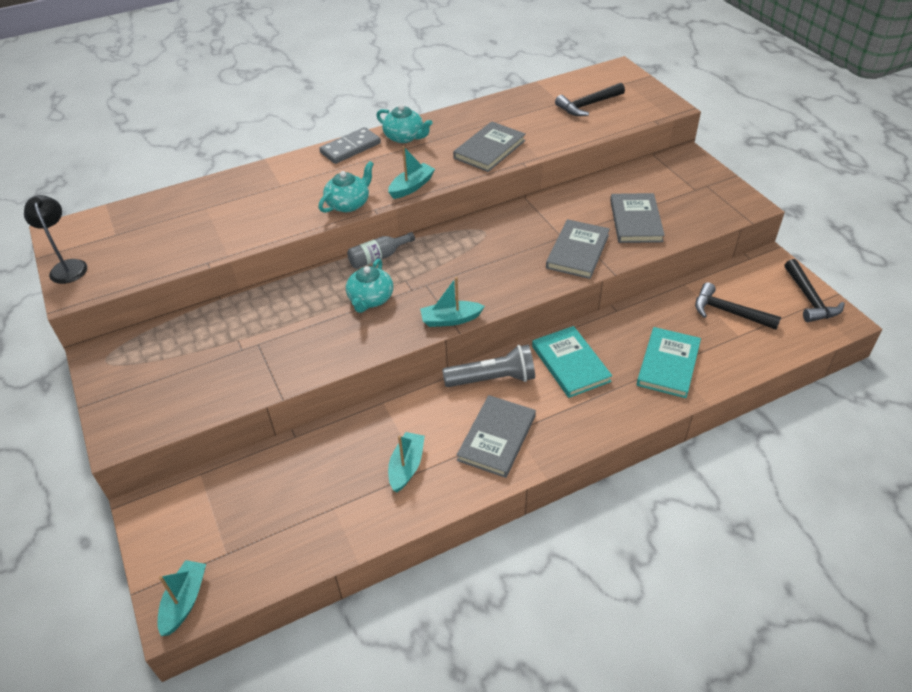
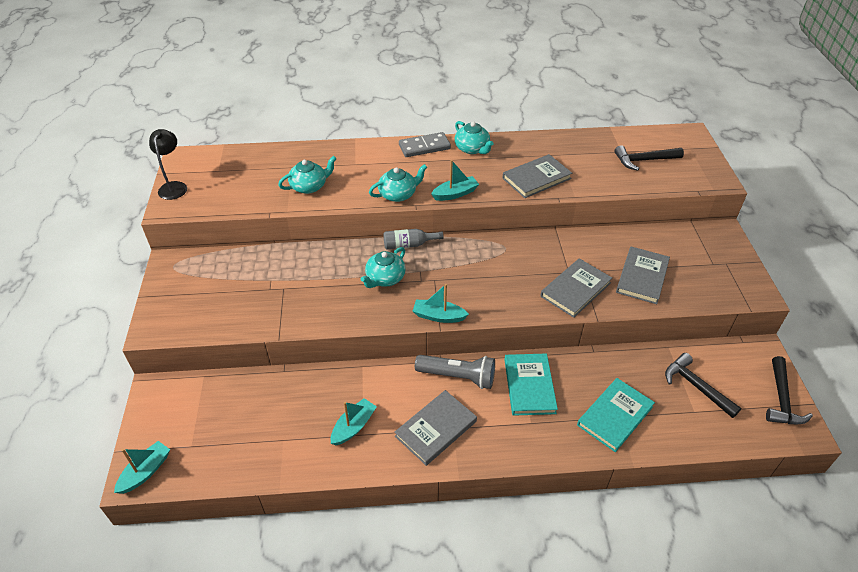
camera: 20 degrees right, 0 degrees up
none -> turquoise teapot [278,156,337,194]

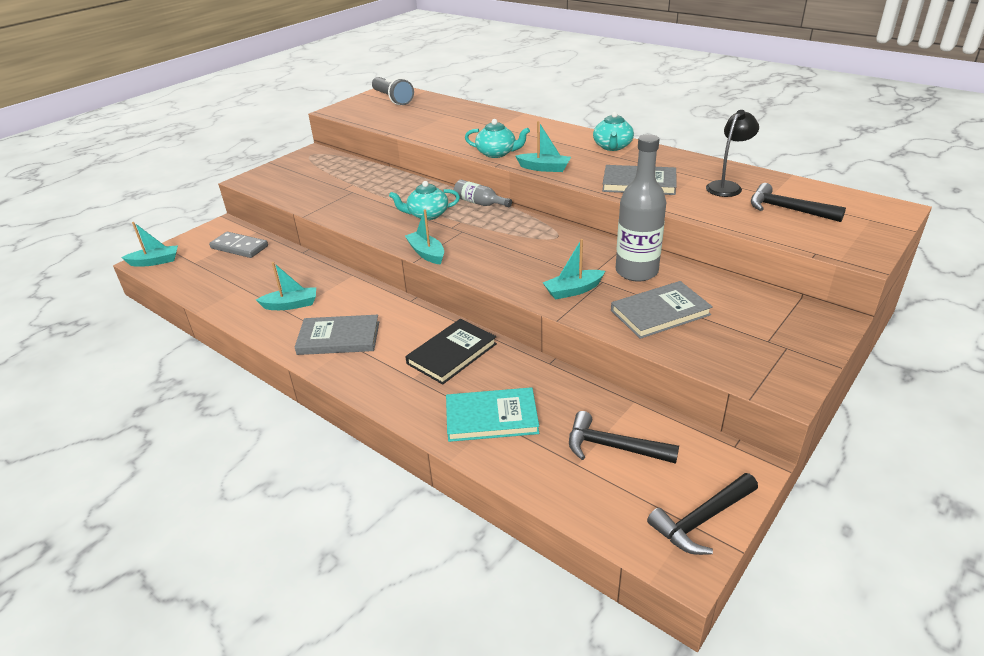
camera: 45 degrees right, 10 degrees down
black lamp [149,129,187,200] -> black lamp moved to [706,110,759,197]
turquoise teapot [278,156,337,194] -> none
grey domino [399,132,451,157] -> grey domino moved to [209,232,268,258]
grey flashlight [415,355,495,389] -> grey flashlight moved to [372,77,414,105]
turquoise book [505,353,558,416] -> black book [405,319,497,385]
grey book [540,258,612,318] -> turquoise boat [543,239,605,300]
black hammer [665,353,741,418] -> black hammer turned 75 degrees counterclockwise [569,411,679,464]
none -> grey bottle [616,134,666,282]

